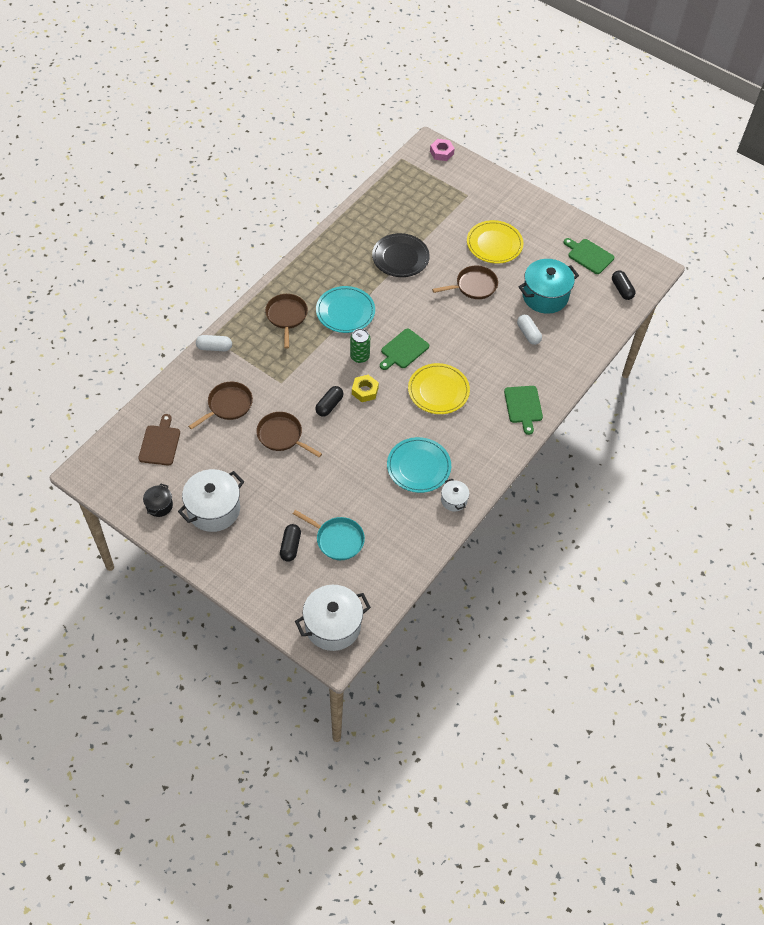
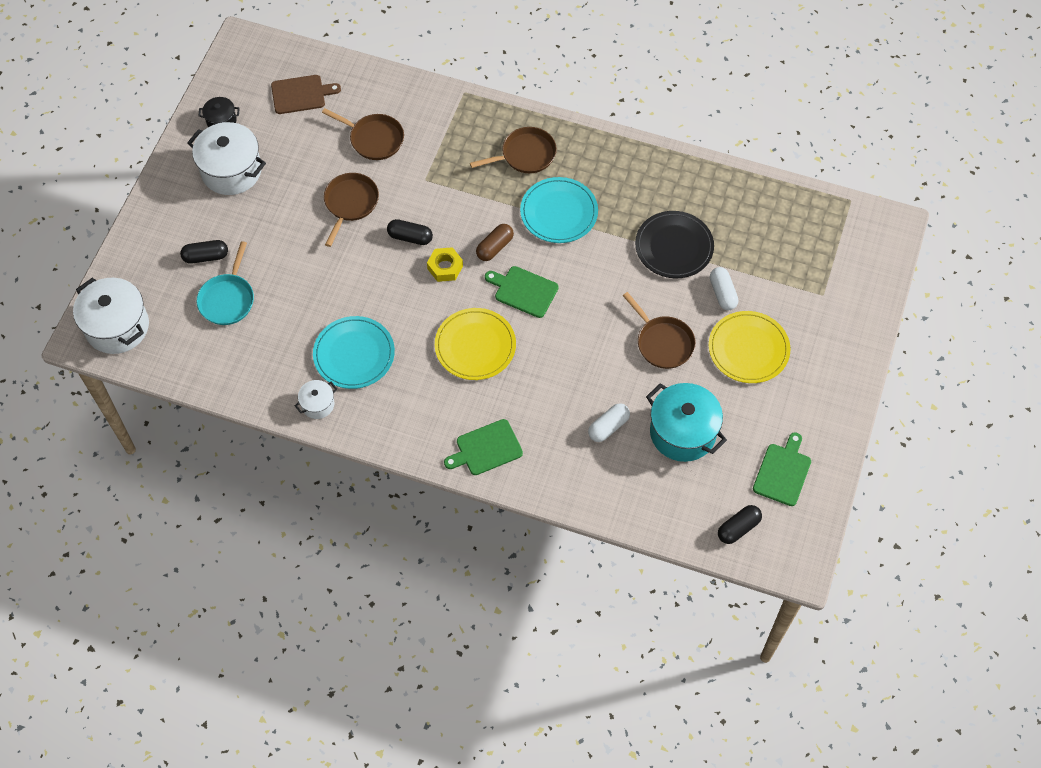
camera: 75 degrees right, 5 degrees up
white capsule [196,335,232,351] -> white capsule moved to [710,267,738,310]
green can [350,329,370,363] -> brown capsule [476,224,514,261]
pink nut [430,139,455,161] -> none

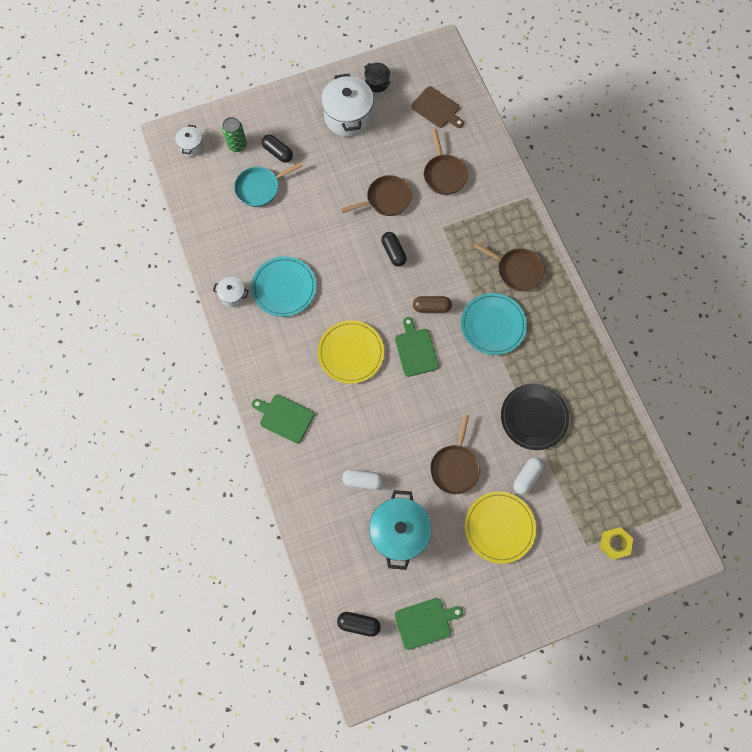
camera: 50 degrees right, 10 degrees up
white pot [73,278,149,354] -> white pot [175,125,204,157], size x0.50
yellow nut [427,247,463,282] -> yellow nut moved to [600,527,633,560]
none -> green can [222,117,247,152]

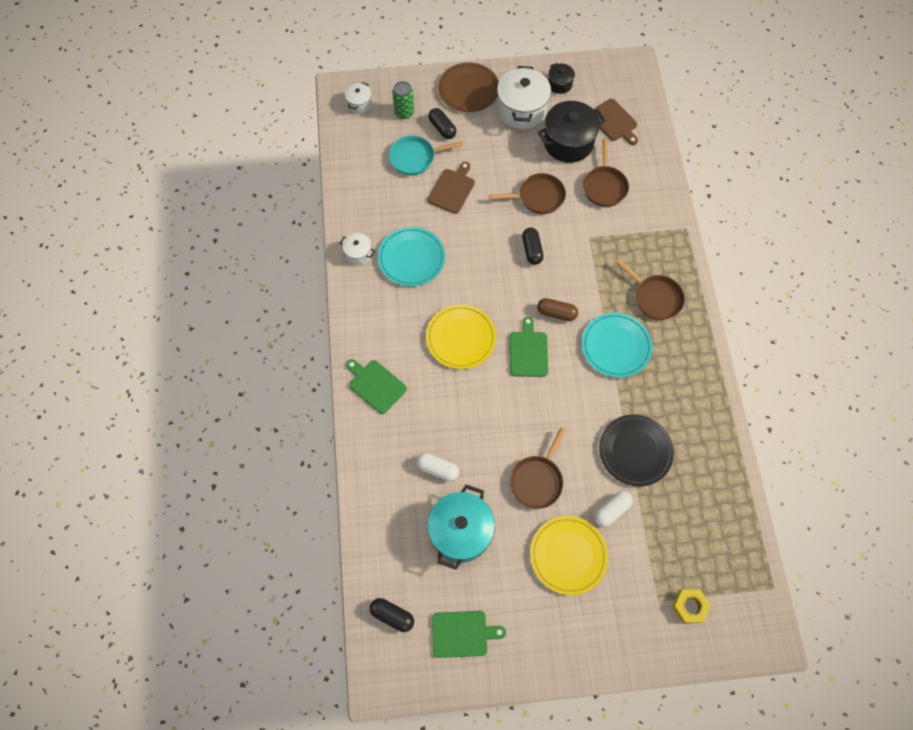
camera: 15 degrees right, 5 degrees down
none -> brown cutting board [428,162,475,214]
none -> brown plate [438,62,499,112]
none -> black pot [538,101,606,163]

